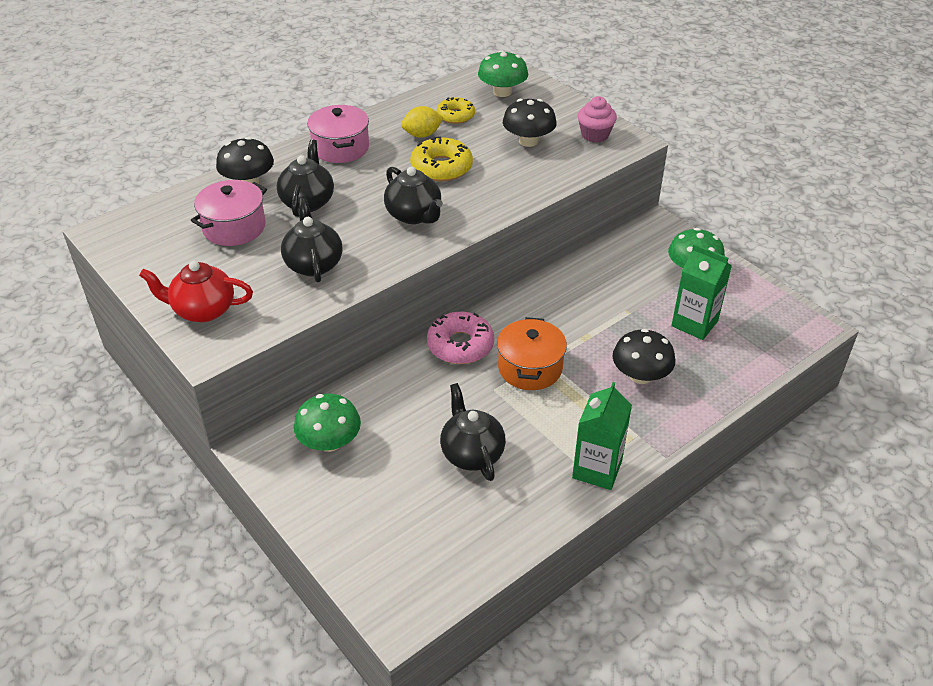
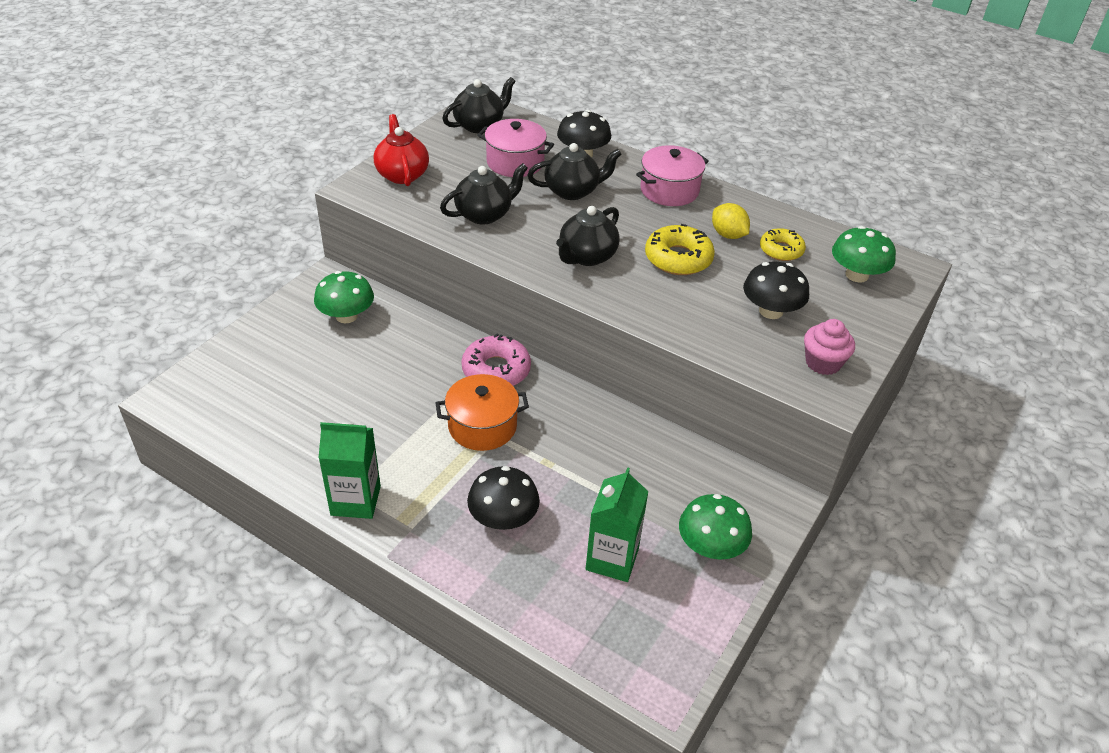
camera: 70 degrees right, 0 degrees up
black teapot [440,383,506,481] -> black teapot moved to [442,77,515,133]

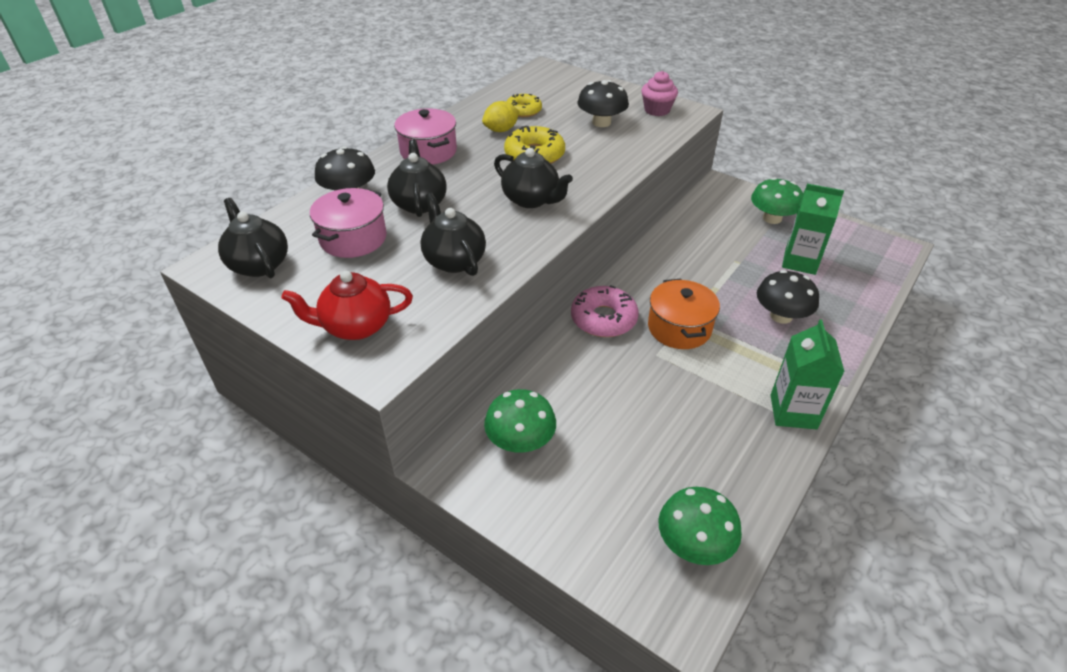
camera: 85 degrees left, 0 degrees up
green mushroom [832,226,896,283] -> green mushroom moved to [658,487,742,565]

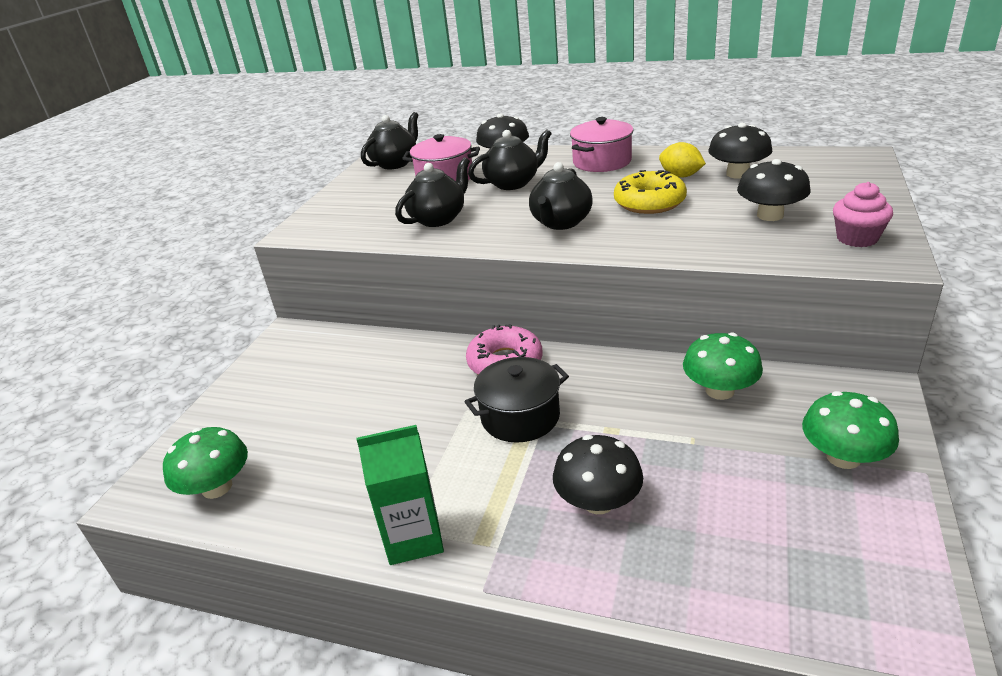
camera: 75 degrees right, 10 degrees down
red teapot [281,271,413,340] -> none
green mushroom [484,389,556,453] -> green mushroom moved to [683,332,763,400]
yellow donut [506,94,542,117] -> black mushroom [708,123,772,179]
orange pot [648,279,720,349] -> black pot [464,357,569,443]
green carton [782,184,844,275] -> none

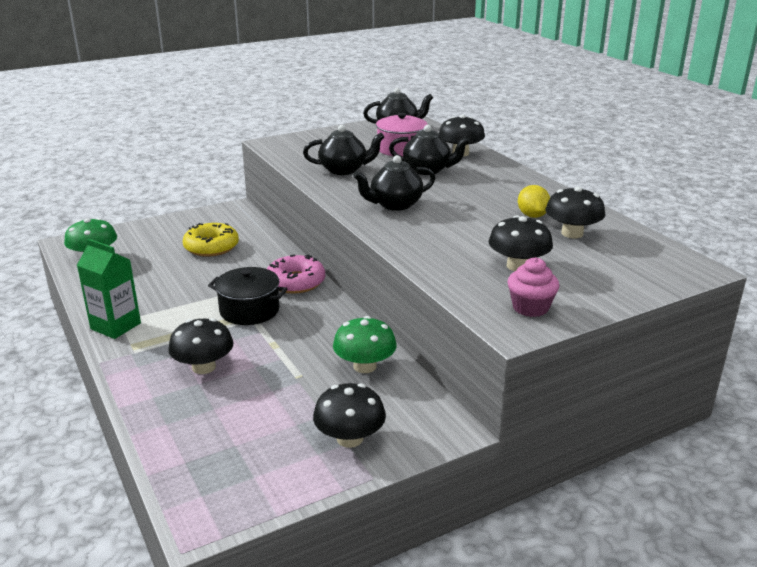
camera: 40 degrees right, 5 degrees down
pink pot [570,117,633,172] -> none
yellow donut [614,170,687,214] -> yellow donut moved to [183,223,239,257]
green mushroom [802,391,899,469] -> black mushroom [313,383,386,448]

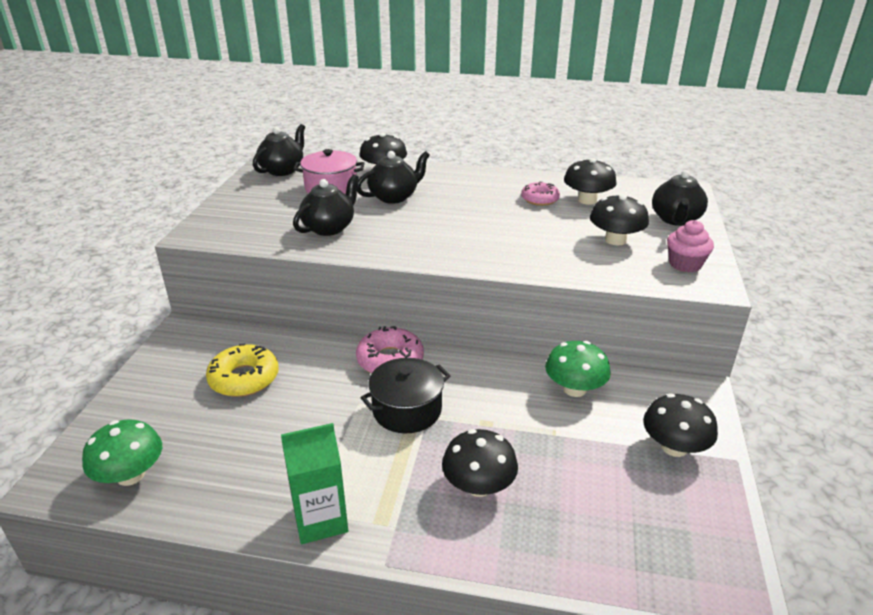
camera: 50 degrees left, 5 degrees up
black teapot [353,155,435,211] -> black teapot moved to [652,170,708,226]
yellow lemon [518,185,550,218] -> pink donut [521,182,560,206]

